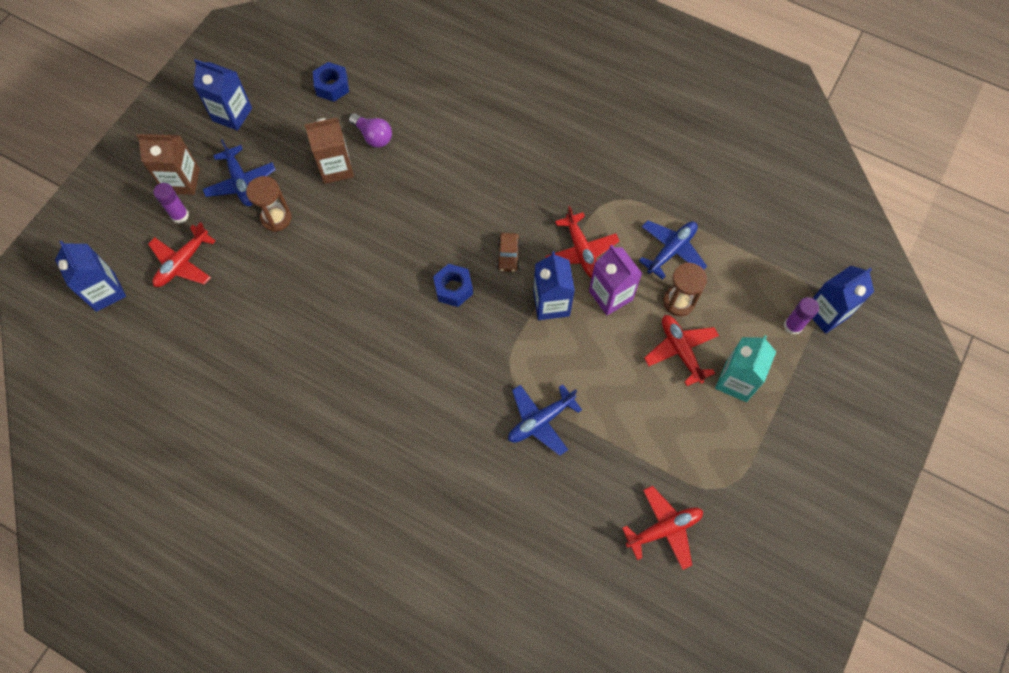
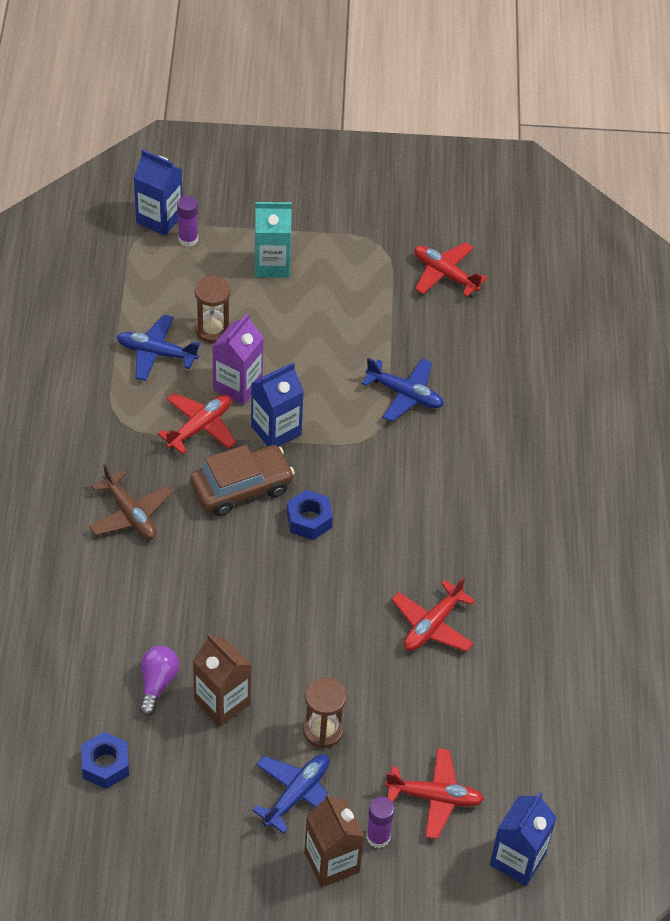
camera: 120 degrees left, 15 degrees down
blue carton [193,59,252,131] -> none
brown car [497,233,520,272] -> brown car [190,445,295,516], size x1.99
red plane [644,315,719,386] -> red plane moved to [392,576,475,652]
none -> brown plane [89,464,173,539]

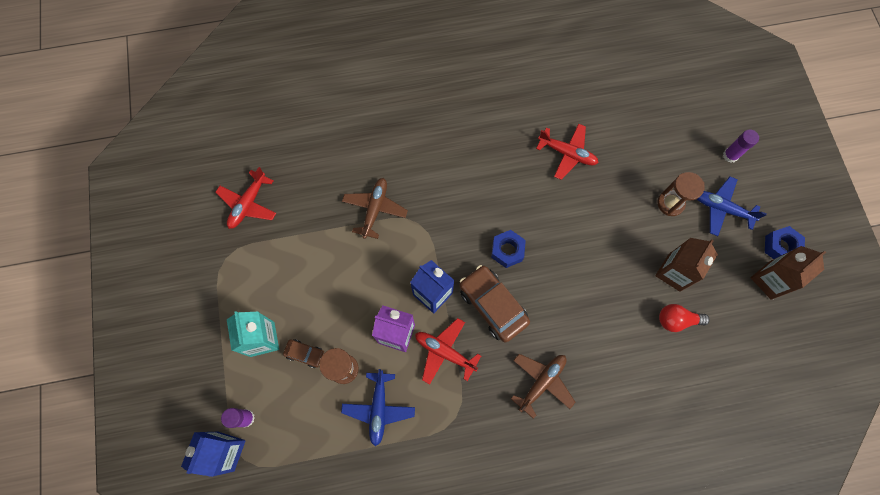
camera: 100 degrees left, 20 degrees up
blue nut [81,732,129,789] -> blue nut moved to [765,226,805,259]
purple light bulb [139,646,179,716] -> red light bulb [659,304,710,332]
brown carton [304,793,365,887] -> brown carton moved to [751,246,826,300]
blue plane [362,358,444,422] -> brown plane [342,178,408,239]
red plane [385,748,484,839] -> none
blue carton [490,793,557,886] -> none
none -> brown car [283,339,324,368]

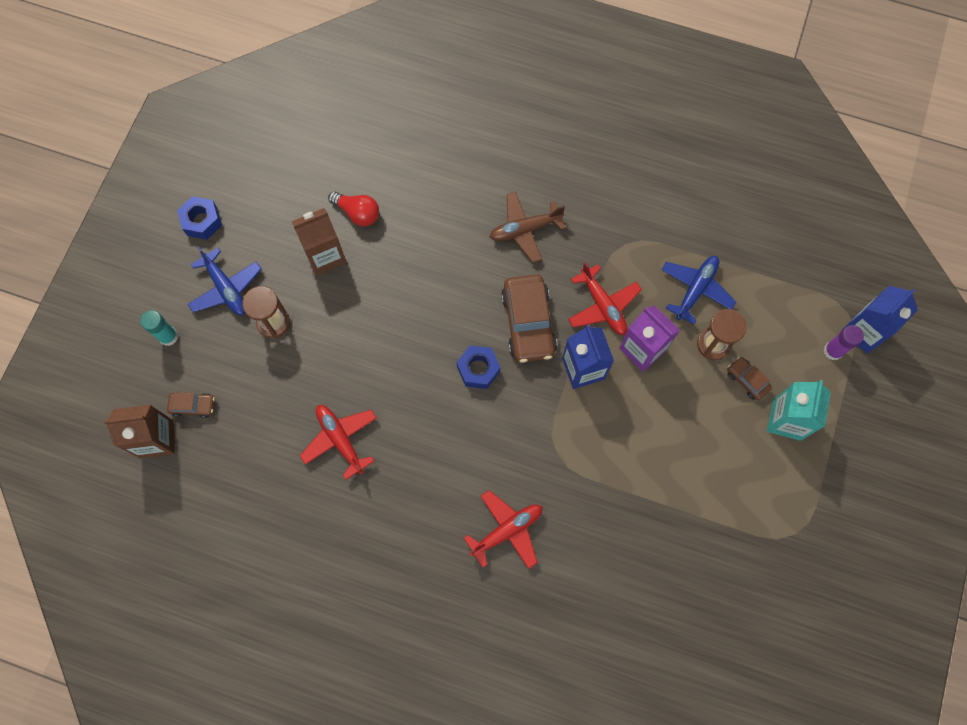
camera: 150 degrees left, 0 degrees up
red plane [216,167,276,229] -> red plane moved to [464,490,542,569]
brown plane [342,178,408,239] -> none
purple glue stick [723,130,759,163] -> turquoise glue stick [140,310,178,346]
brown carton [751,246,826,300] -> brown carton moved to [104,405,175,459]
none -> brown car [167,392,215,418]

